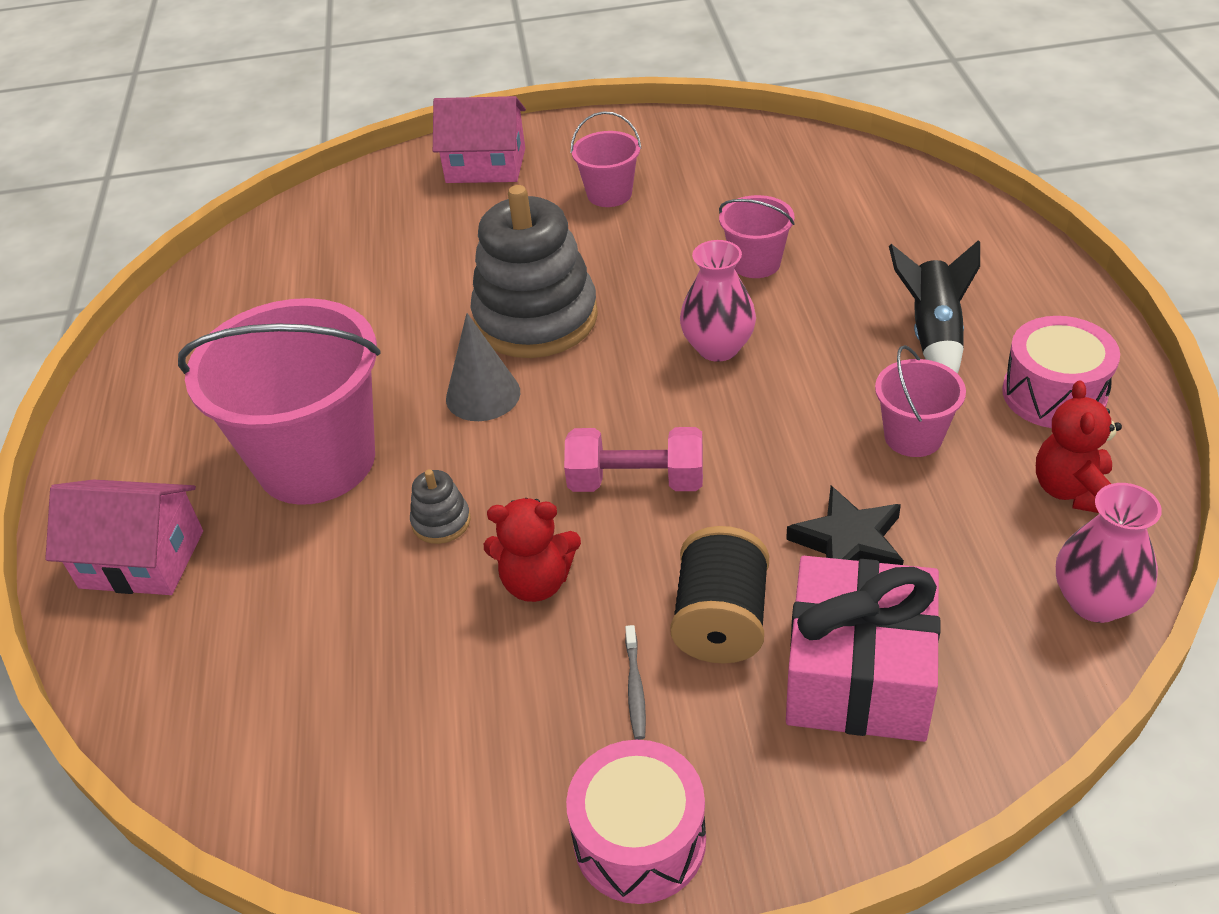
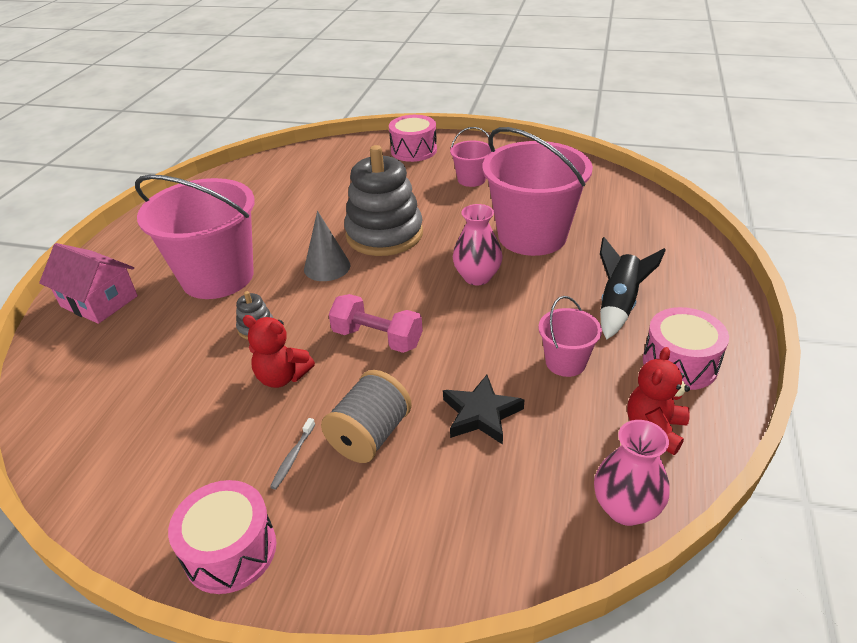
camera: 20 degrees right, 5 degrees down
pink house [433,96,526,183] -> pink drum [389,115,437,162]
black spool [670,526,769,663] -> grey spool [321,370,412,463]
pink bucket [719,195,795,278] -> pink bucket [483,127,593,256], size x2.13
pink gift [786,556,941,742] -> none

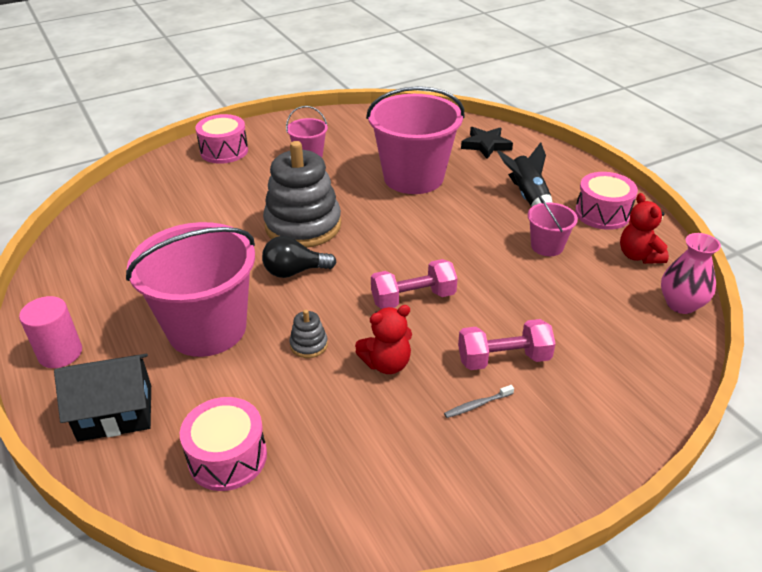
camera: 45 degrees left, 0 degrees up
pink house [39,243,138,324] -> black house [54,354,151,442]
pink drum [168,480,276,594] -> pink drum moved to [180,397,267,491]
grey toothbrush [270,418,315,489] -> grey toothbrush turned 90 degrees clockwise [444,385,514,418]
grey cone [304,211,350,281] -> black light bulb [262,236,336,278]
grey spool [321,370,412,463] -> pink dumbbell [458,319,556,370]
black star [443,375,524,444] -> black star moved to [461,127,513,159]
pink vase [453,204,503,285] -> none
none -> pink cylinder [19,296,82,368]

